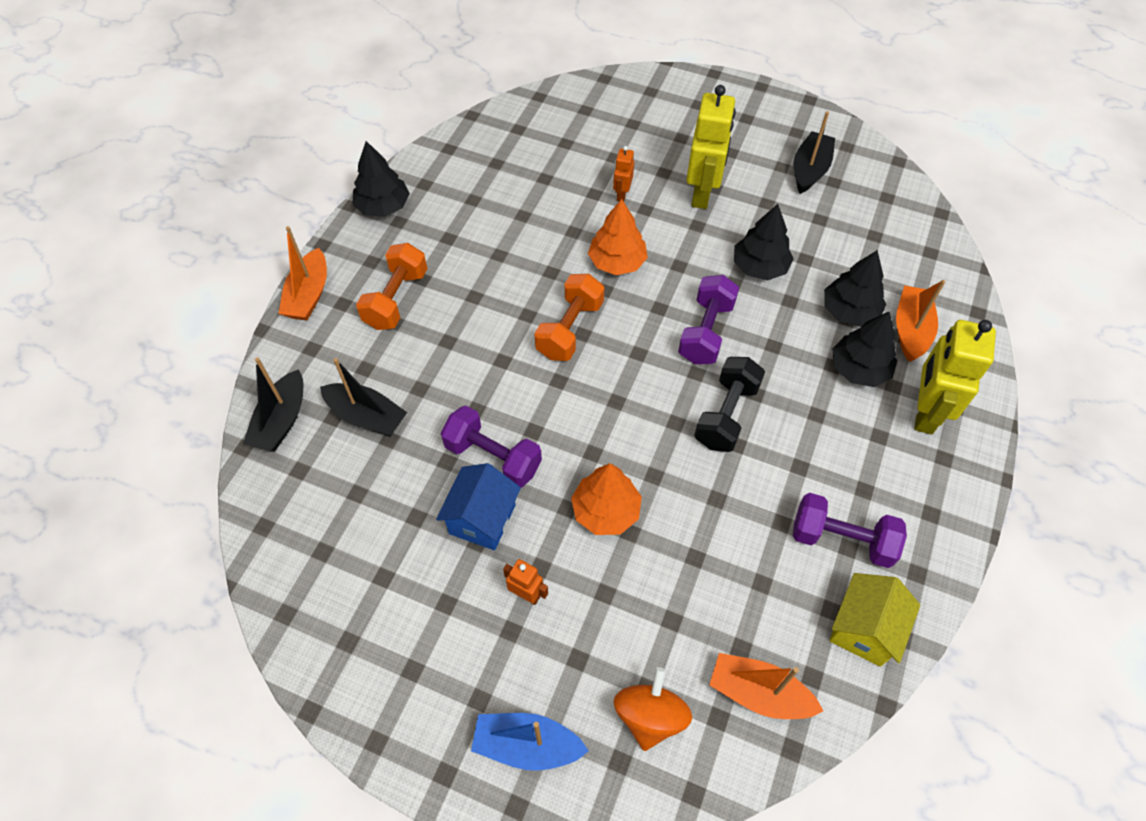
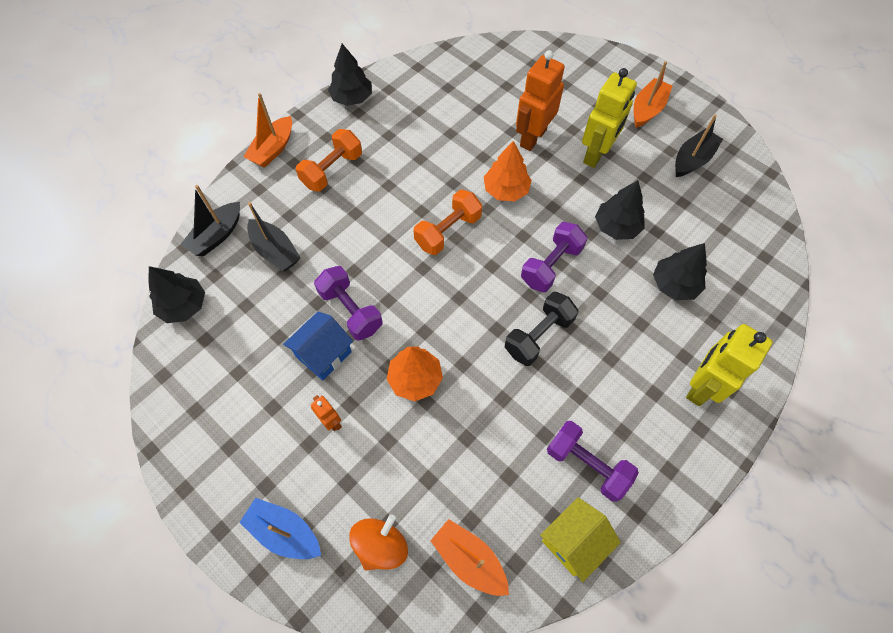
camera: 20 degrees right, 5 degrees up
orange robot [613,146,634,202] -> orange robot [516,50,565,151], size x2.08
black tree [832,312,897,387] -> black tree moved to [148,266,205,323]
orange boat [896,280,945,362] -> orange boat moved to [634,61,672,128]

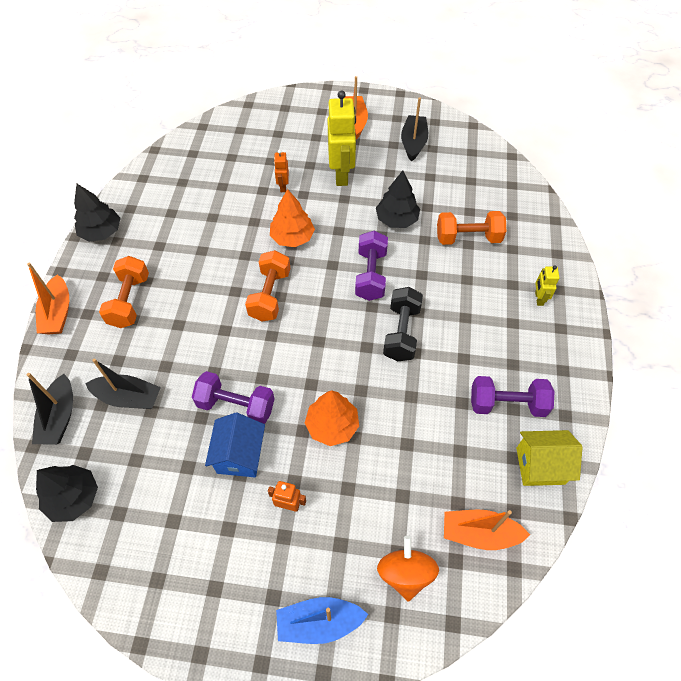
camera: 35 degrees left, 5 degrees down
orange robot [516,50,565,151] -> orange robot [274,150,289,192], size x0.48
yellow house [540,497,621,582] -> yellow house turned 75 degrees clockwise [516,430,583,486]
black tree [653,243,707,300] -> orange dumbbell [437,211,506,245]
yellow robot [686,324,773,406] -> yellow robot [535,265,560,306], size x0.48

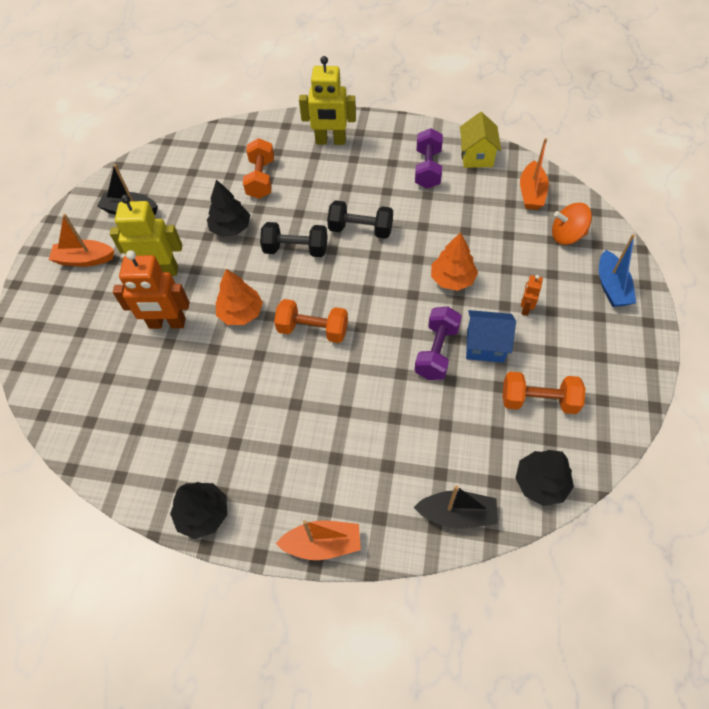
camera: 85 degrees left, 0 degrees up
black boat [85,359,161,409] -> none
orange dumbbell [99,256,149,328] -> orange dumbbell moved to [503,372,586,414]
orange robot [274,150,289,192] -> orange robot [113,250,190,329], size x2.08
purple dumbbell [355,231,388,301] -> black dumbbell [260,222,328,257]
yellow robot [535,265,560,306] -> yellow robot [299,56,356,145], size x2.08

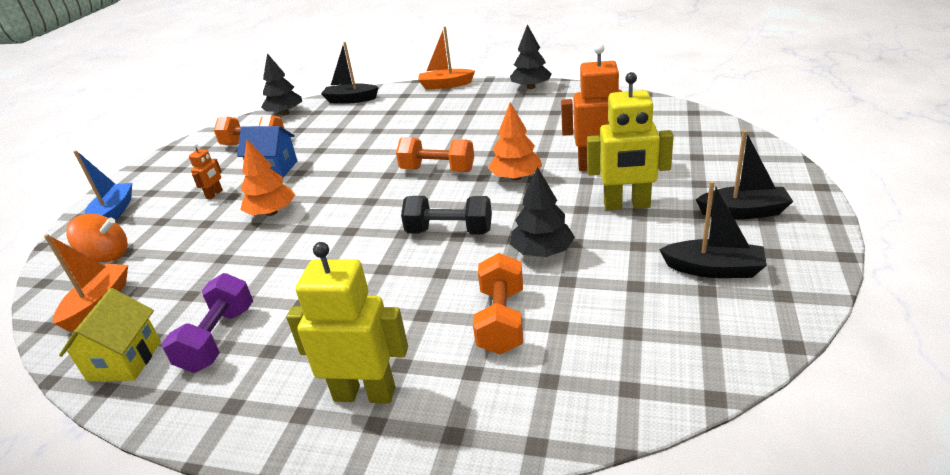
camera: 175 degrees left, 25 degrees down
orange boat [49,214,114,267] -> black boat [696,130,793,219]
black dumbbell [327,200,393,239] -> none
purple dumbbell [415,307,462,380] -> none

